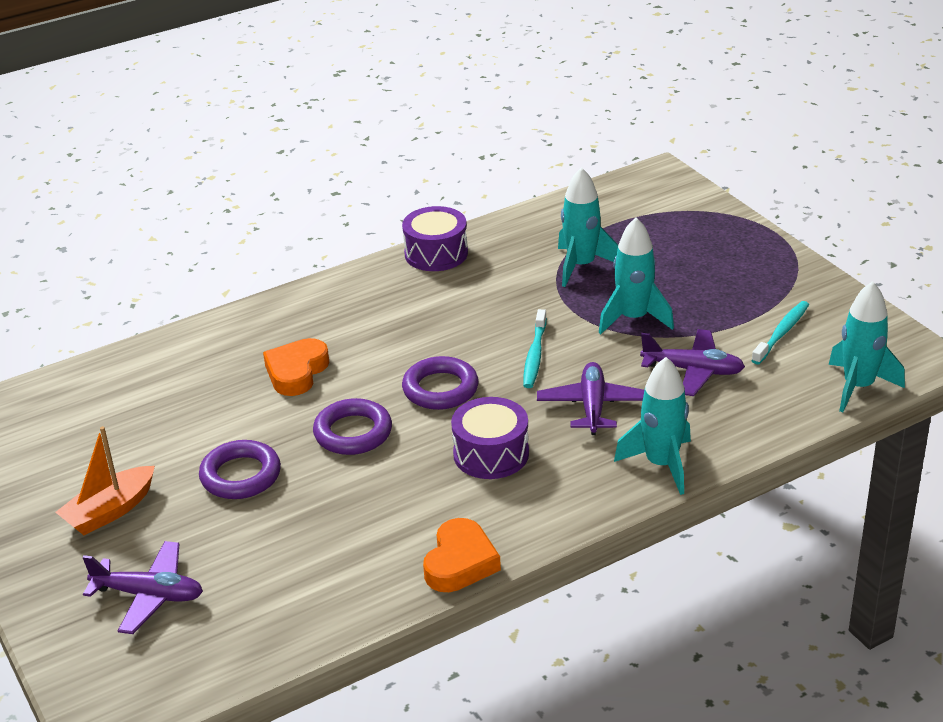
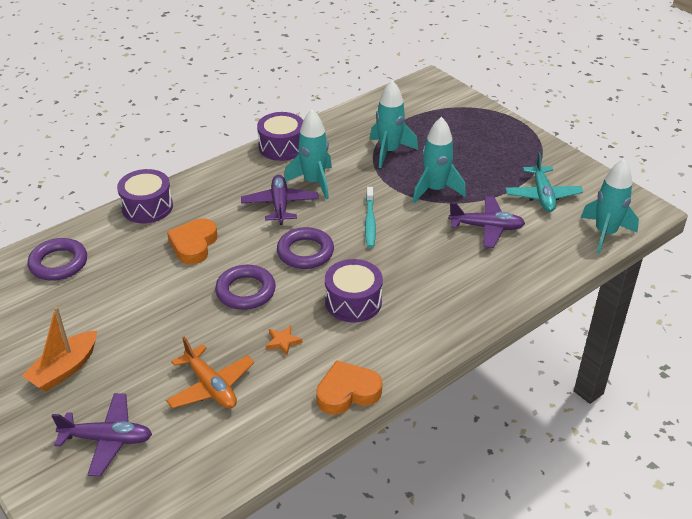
camera: 10 degrees left, 5 degrees up
purple ring [199,440,281,499] -> purple ring moved to [28,238,87,281]
orange heart [423,518,501,592] -> orange heart turned 120 degrees counterclockwise [316,360,382,415]
purple plane [537,362,644,435] -> purple plane moved to [241,175,319,225]
turquoise rocket [614,357,691,495] -> turquoise rocket moved to [284,110,332,199]
turquoise toothbrush [751,301,809,364] -> turquoise plane [505,153,583,212]
none -> purple drum [117,169,173,223]
none -> orange plane [166,337,254,409]
none -> orange star [266,325,302,355]

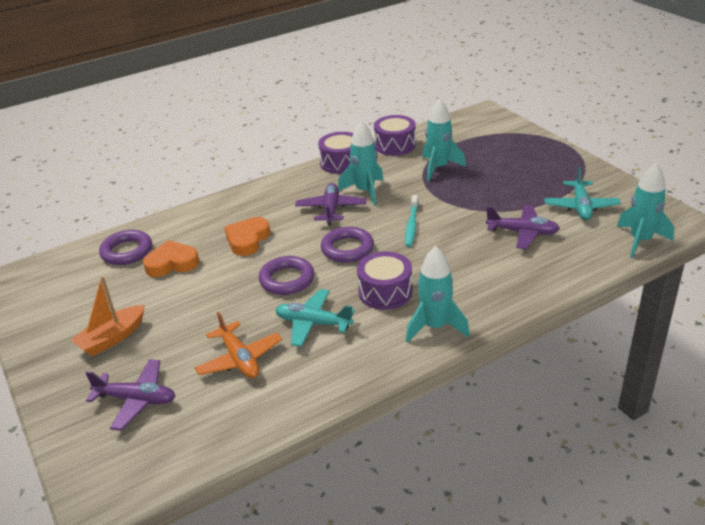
camera: 10 degrees right, 5 degrees down
purple drum [117,169,173,223] -> purple drum moved to [374,115,416,156]
orange star [266,325,302,355] -> turquoise plane [275,289,355,347]
orange heart [316,360,382,415] -> orange heart moved to [143,240,199,277]
turquoise rocket [413,117,466,203] -> turquoise rocket moved to [406,246,470,343]

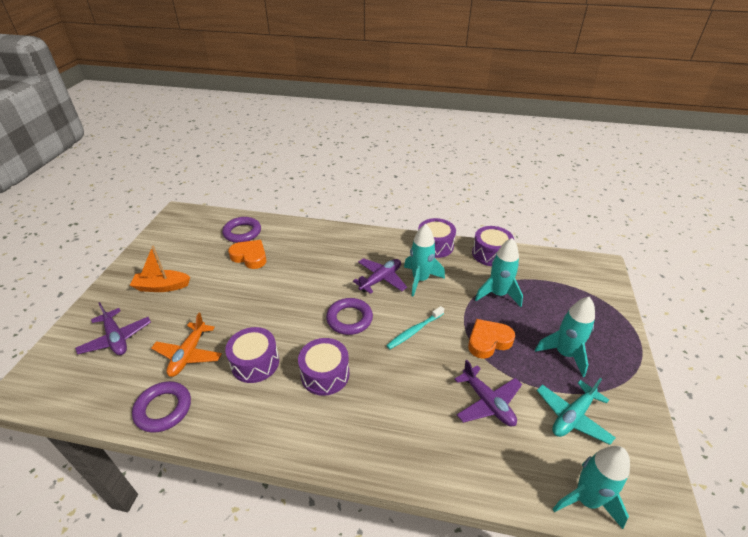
camera: 40 degrees right, 5 degrees up
orange heart [224,217,270,256] -> orange heart moved to [468,319,515,359]
purple ring [259,256,314,295] -> purple ring moved to [132,381,191,433]
turquoise plane [275,289,355,347] -> purple drum [225,327,279,383]
turquoise rocket [406,246,470,343] -> turquoise rocket moved to [535,297,595,377]

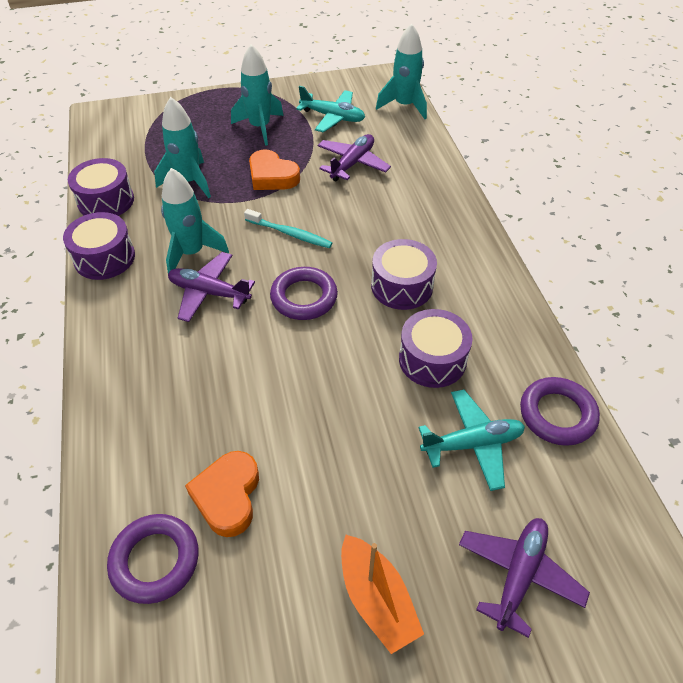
camera: 115 degrees left, 10 degrees up
orange plane [151,313,222,377] -> turquoise plane [419,390,525,491]

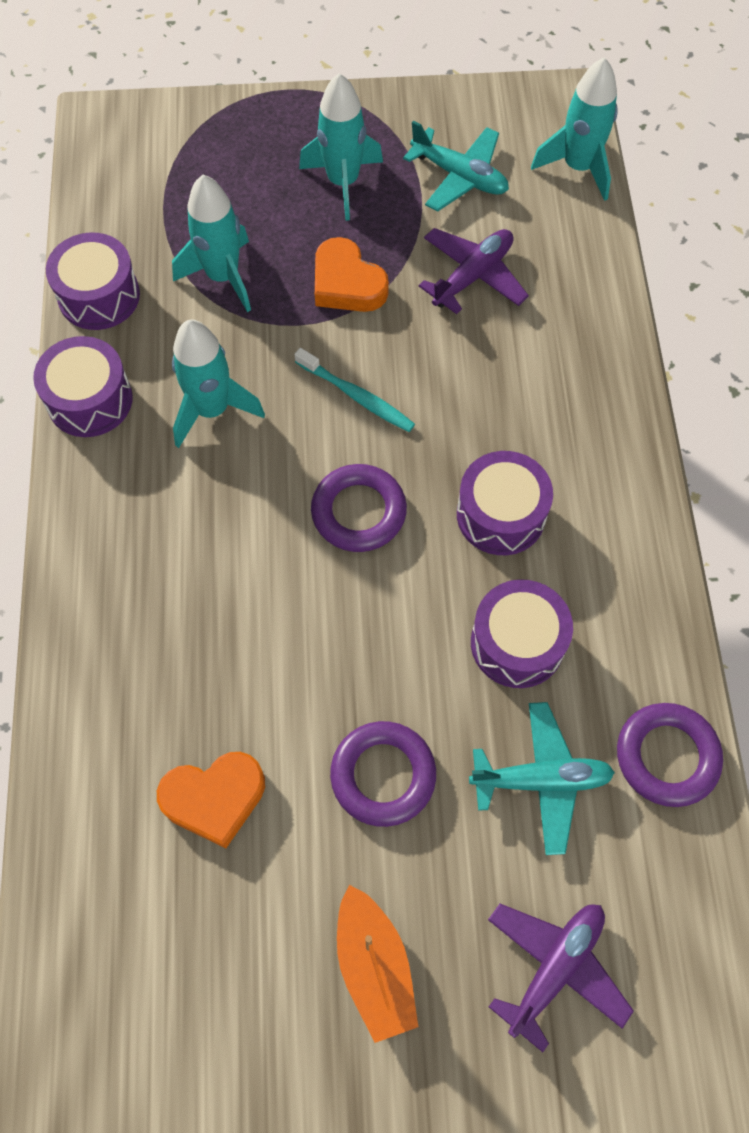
camera: 10 degrees right, 15 degrees up
purple ring [107,514,199,604] -> purple ring moved to [330,721,436,827]
purple plane [168,252,255,322] -> none
orange heart [185,451,259,537] -> orange heart turned 120 degrees counterclockwise [157,752,265,849]

